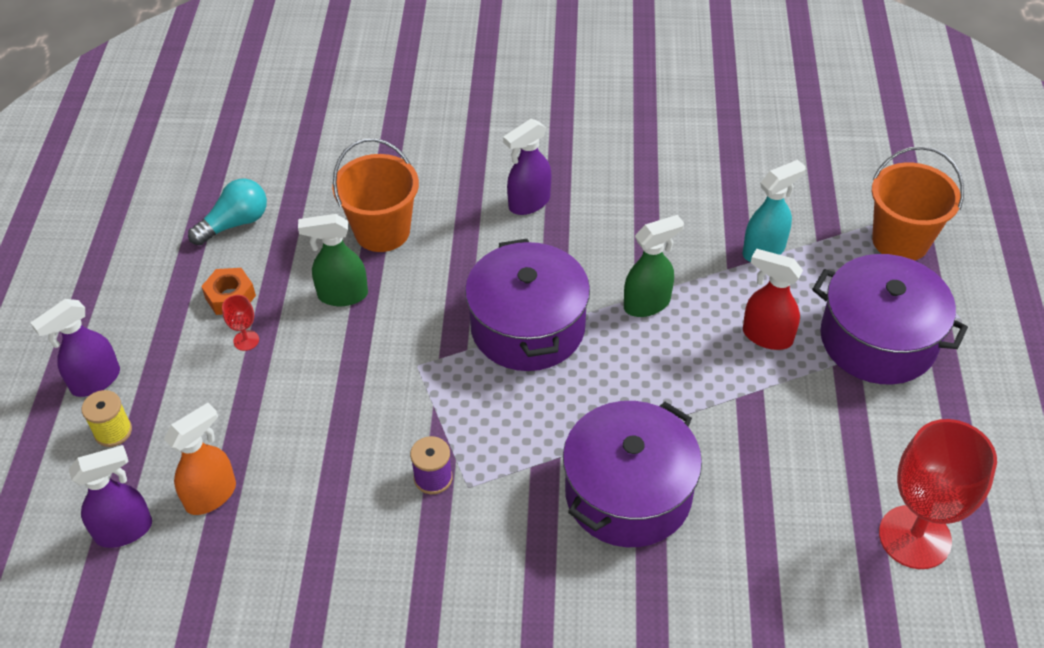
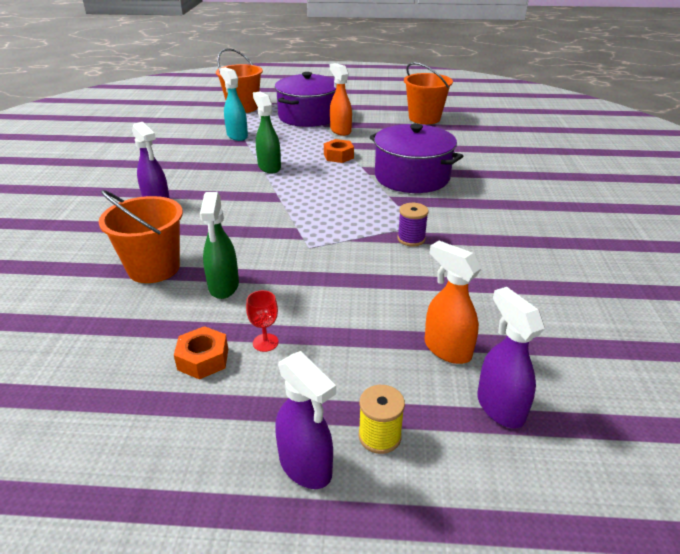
camera: 90 degrees left, 15 degrees down
turquoise light bulb [188,179,267,245] -> none
purple pot [465,239,590,371] -> none
red spray bottle [743,249,803,350] -> none
red goblet [879,419,997,569] -> orange bucket [404,62,453,124]
none -> orange nut [324,139,354,163]
none -> orange spray bottle [330,63,352,136]

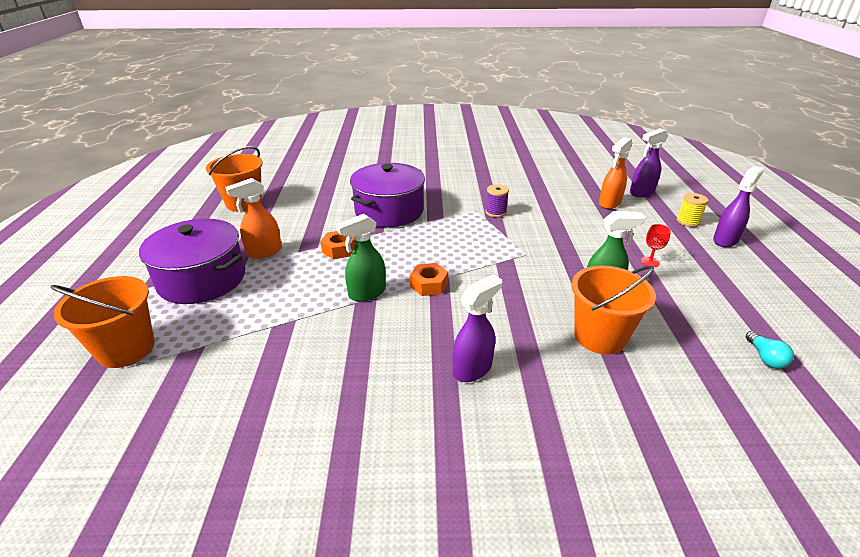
camera: 95 degrees left, 0 degrees up
orange nut [174,326,228,379] -> orange nut moved to [410,263,448,296]
turquoise spray bottle [219,67,248,141] -> none
none -> turquoise light bulb [746,331,794,369]

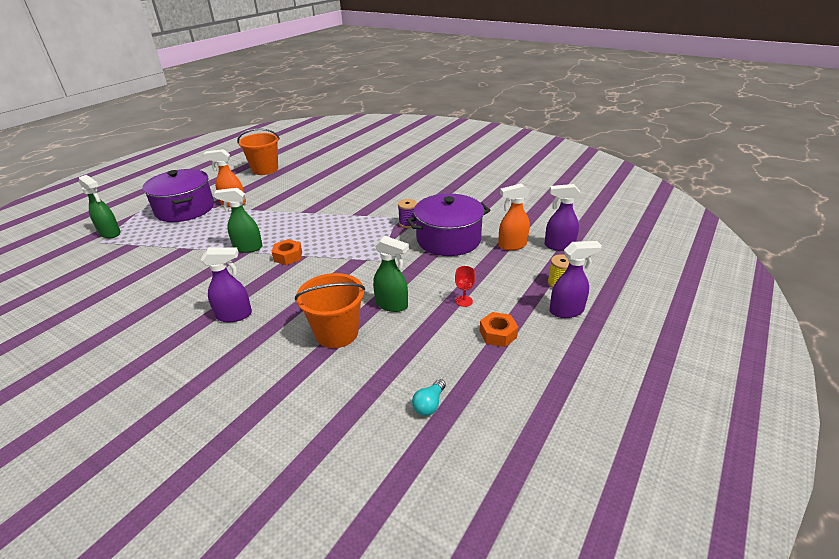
camera: 35 degrees right, 0 degrees up
orange bucket [50,276,155,368] -> green spray bottle [79,175,121,238]
orange nut [320,231,355,259] -> orange nut moved to [480,312,518,347]
purple pot [350,163,425,227] -> purple pot moved to [407,194,490,256]

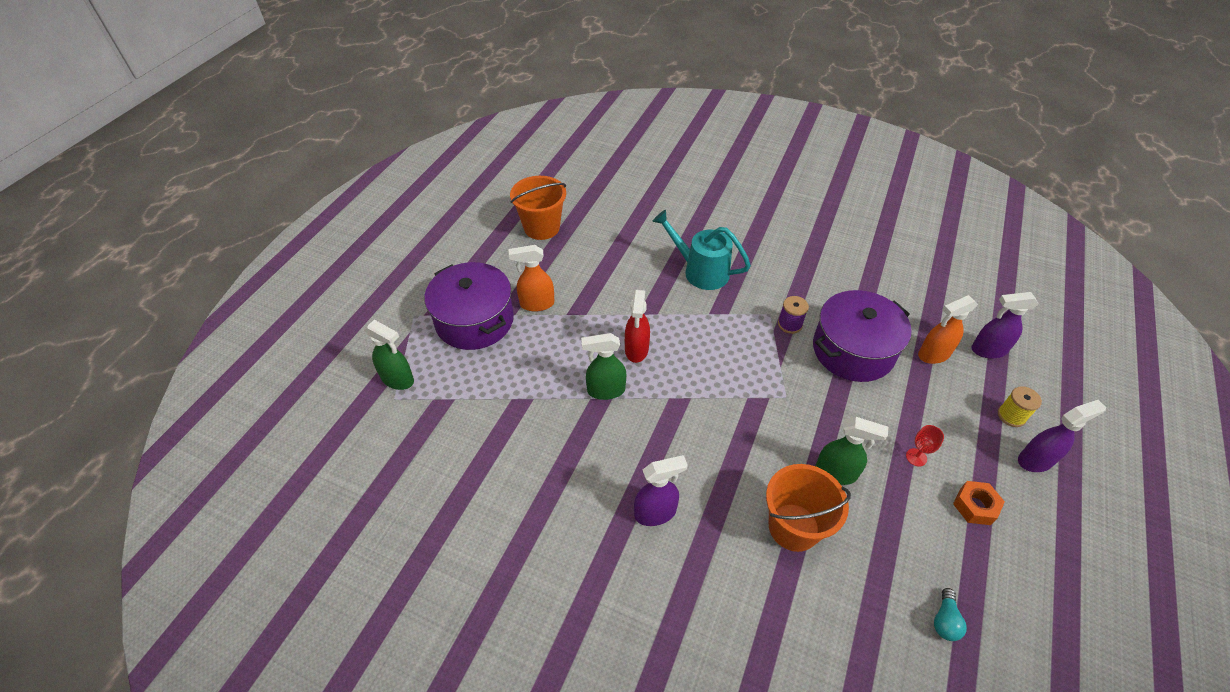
camera: 10 degrees left, 15 degrees up
orange nut [272,239,302,265] -> none
none -> red spray bottle [625,290,650,363]
none -> turquoise watering can [652,210,751,290]

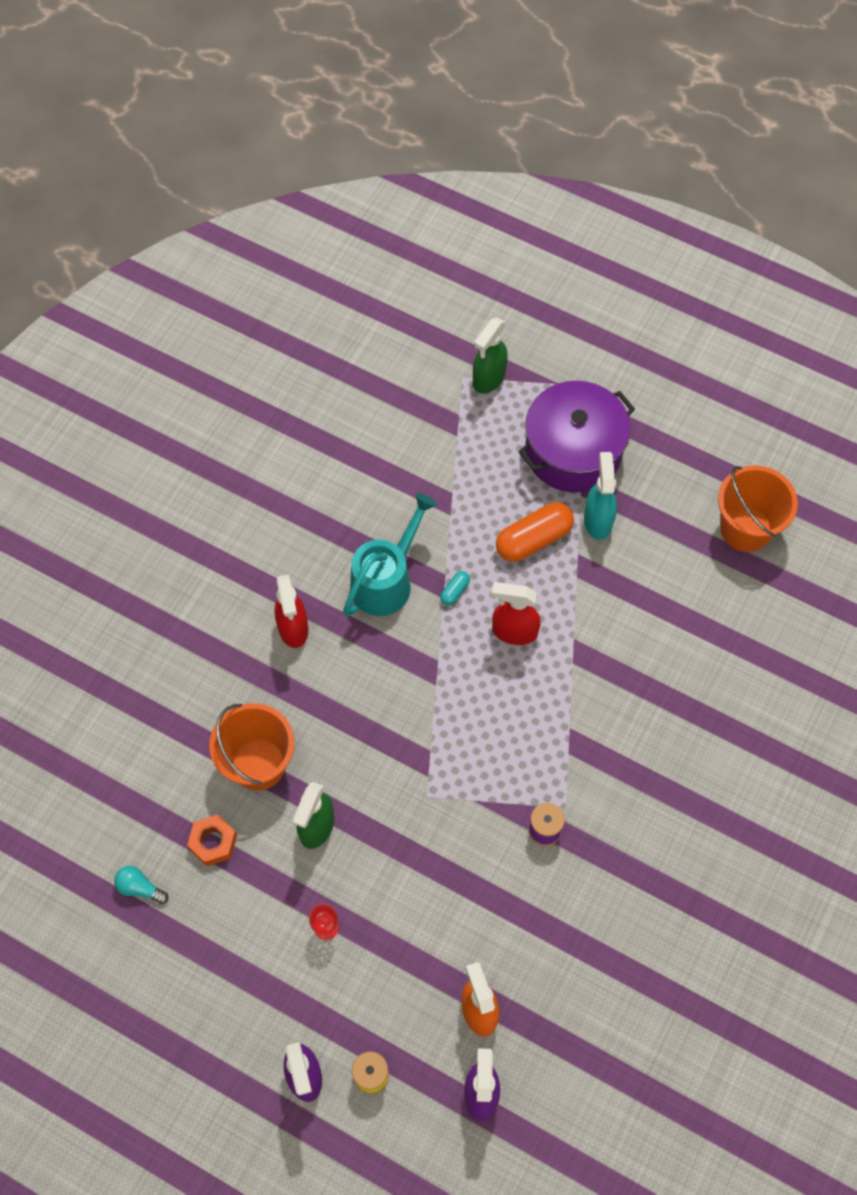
camera: 95 degrees right, 15 degrees up
orange spray bottle [509,245,554,312] -> turquoise spray bottle [584,452,617,540]
green spray bottle [581,333,626,400] -> turquoise capsule [440,571,470,606]
purple spray bottle [634,455,688,526] -> red spray bottle [275,574,308,648]
turquoise watering can [652,210,751,290] -> turquoise watering can moved to [343,493,437,616]
purple pot [813,290,912,382] -> none
orange nut [953,481,1005,525] -> orange nut moved to [187,815,237,866]
none -> orange capsule [496,502,574,562]

